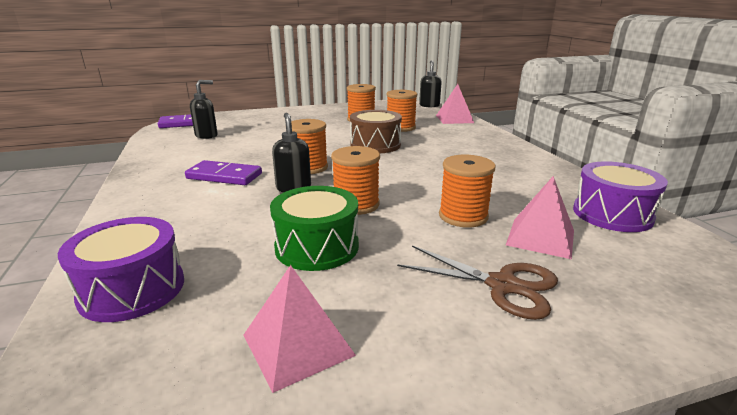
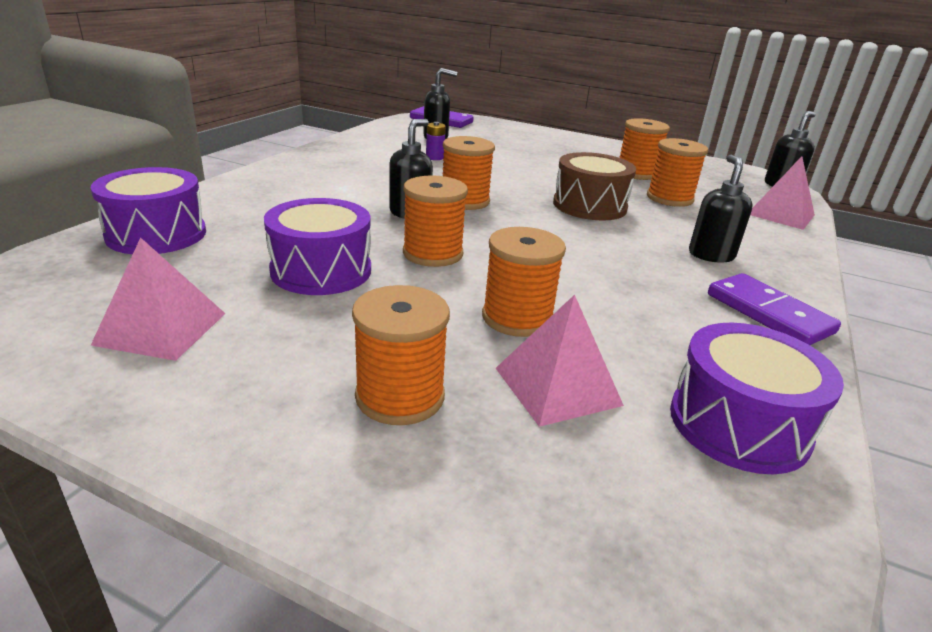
camera: 40 degrees right, 5 degrees up
purple domino [185,160,262,185] -> purple domino moved to [708,273,841,345]
green drum [270,186,359,271] -> purple drum [264,198,371,295]
brown scissors [397,245,558,320] -> orange spool [352,285,450,425]
none -> purple battery [426,122,446,160]
none -> black soap dispenser [689,155,753,262]

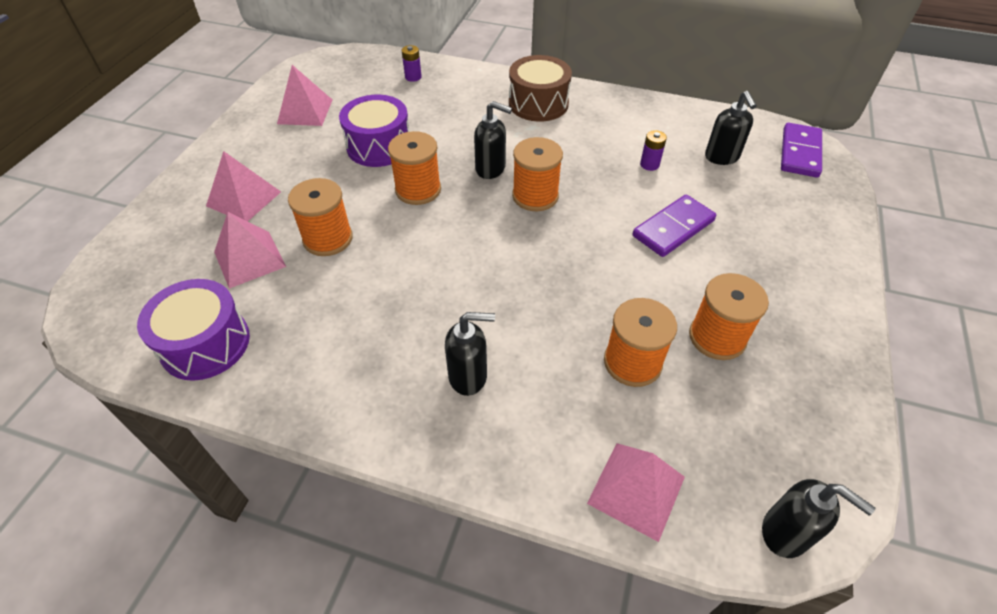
camera: 85 degrees right, 20 degrees up
purple drum [91,167,206,254] -> purple battery [402,45,422,82]
orange spool [352,285,450,425] -> pink pyramid [206,151,281,221]
brown drum [553,152,636,221] -> brown drum moved to [509,55,572,122]
purple domino [708,273,841,345] -> purple domino moved to [633,195,716,257]

